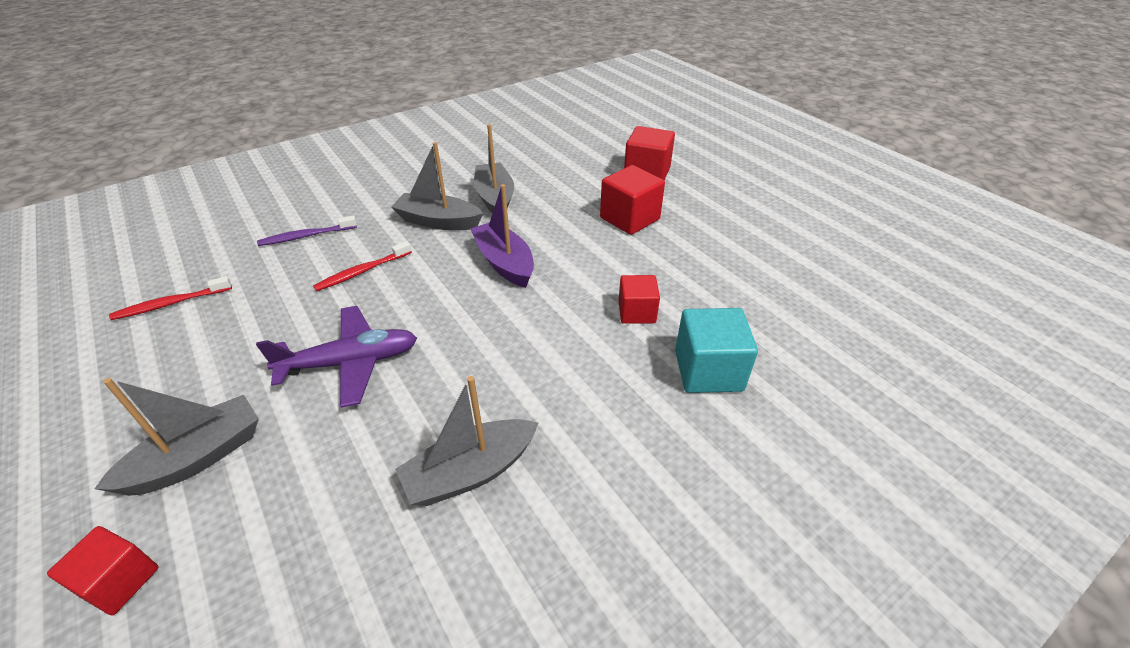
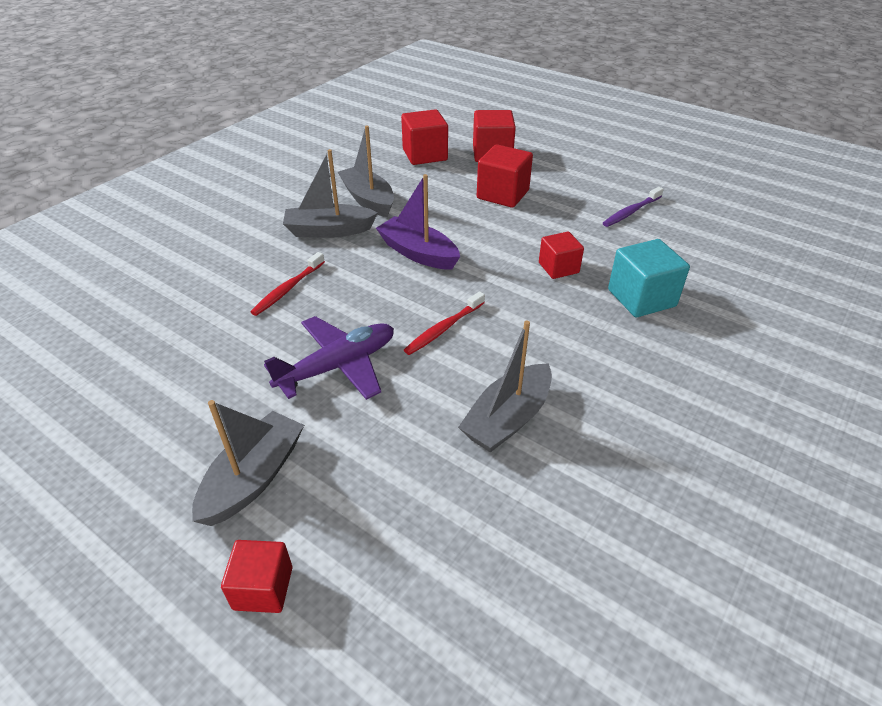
camera: 20 degrees left, 0 degrees up
red toothbrush [109,276,232,320] -> red toothbrush moved to [404,291,485,355]
purple toothbrush [257,216,357,246] -> purple toothbrush moved to [603,187,664,227]
none -> red cube [401,109,448,165]

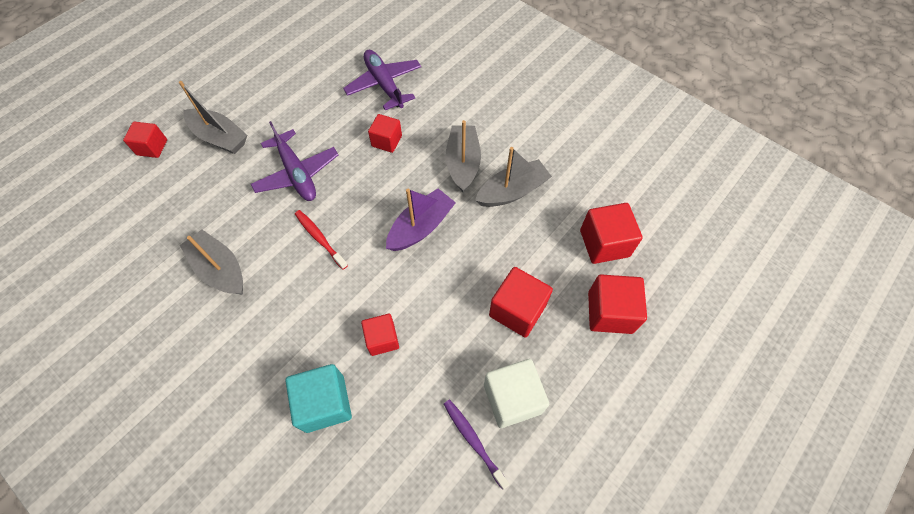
camera: 95 degrees right, 20 degrees up
red toothbrush [250,252,325,316] -> red cube [368,114,402,153]
none -> purple plane [343,50,421,110]
none -> white cube [484,359,549,428]

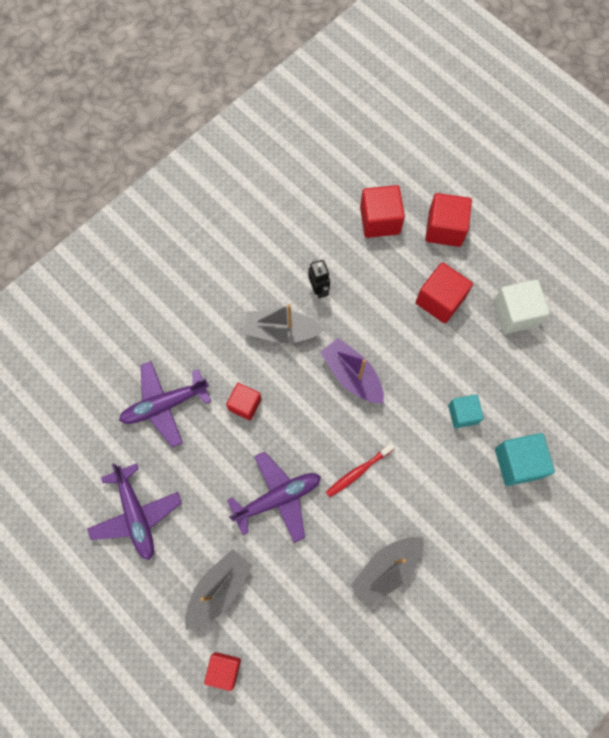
camera: 85 degrees left, 10 degrees up
red cube [361,314,399,356] -> turquoise cube [448,394,484,428]
purple toothbrush [444,399,510,490] -> none
grey boat [475,147,552,207] -> black robot [308,260,330,299]
none -> purple plane [87,463,182,560]

